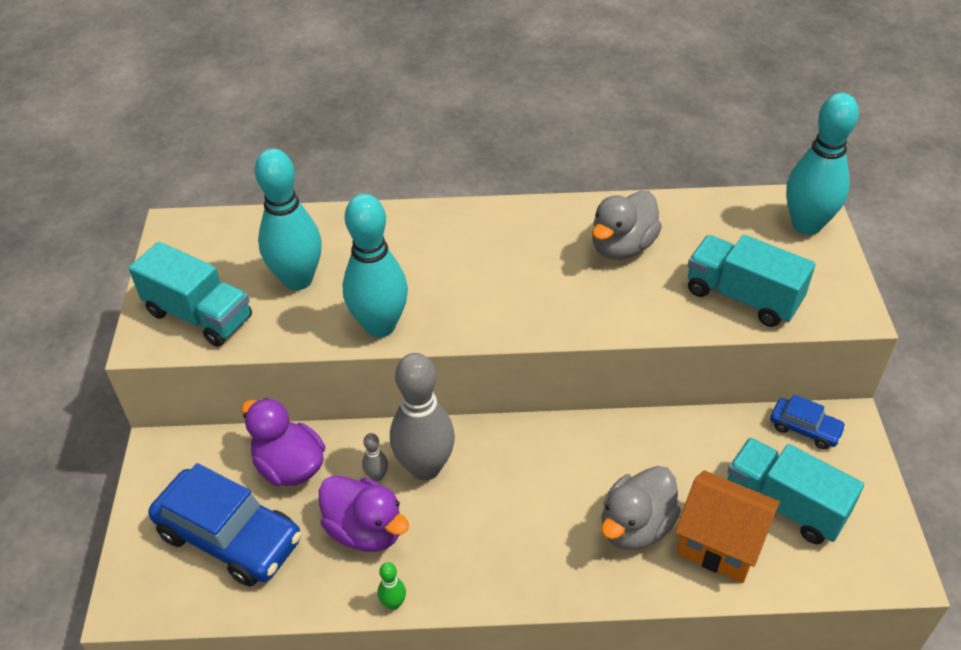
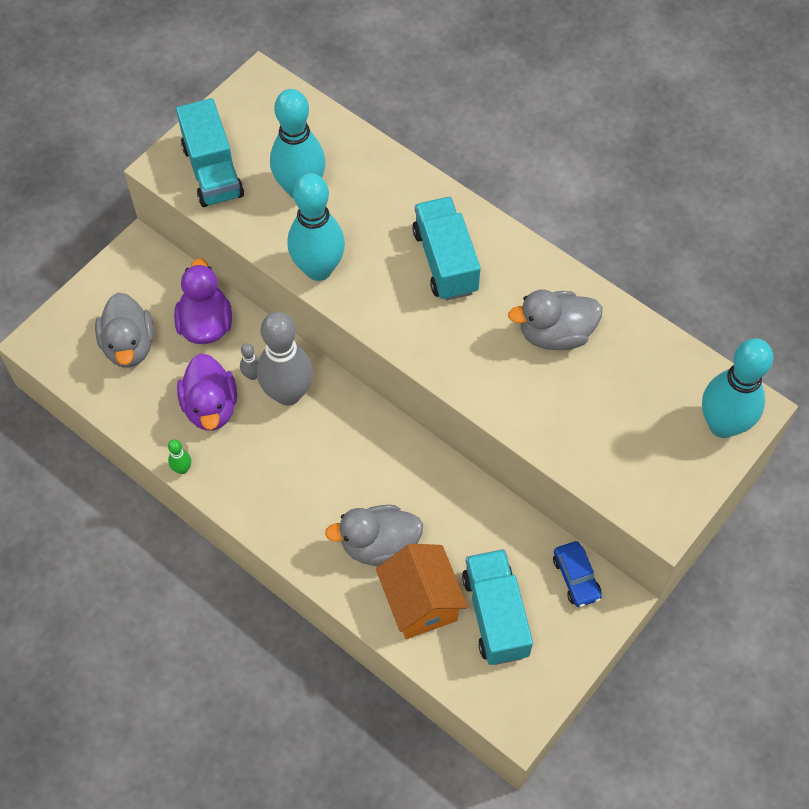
camera: 40 degrees right, 15 degrees up
blue car [148,463,302,587] -> grey duck [95,292,154,368]
turquoise truck [688,235,815,327] -> turquoise truck moved to [412,197,481,301]

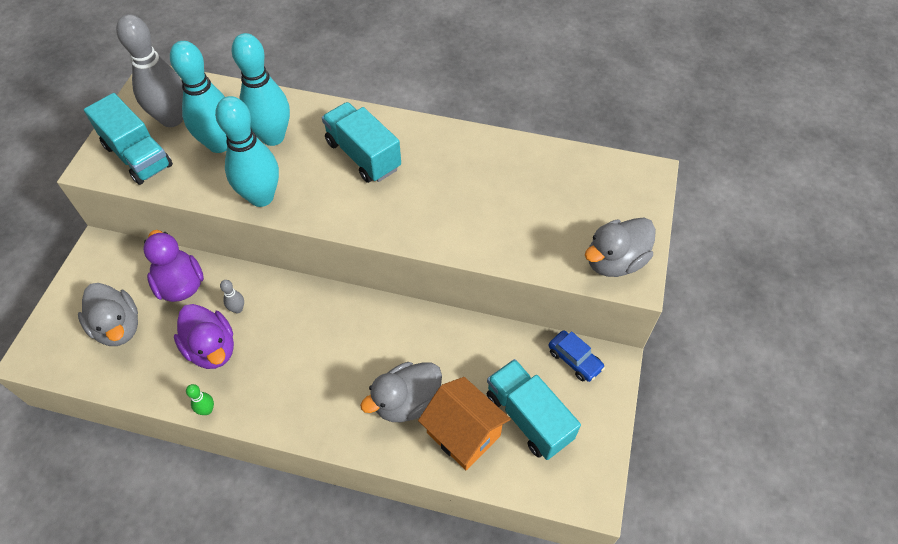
camera: 25 degrees left, 5 degrees down
grey bowling pin [257,312,313,406] -> grey bowling pin moved to [116,14,183,127]
grey duck [508,290,602,350] -> grey duck moved to [585,217,656,277]
turquoise bowling pin [702,338,773,438] -> turquoise bowling pin moved to [232,33,290,146]

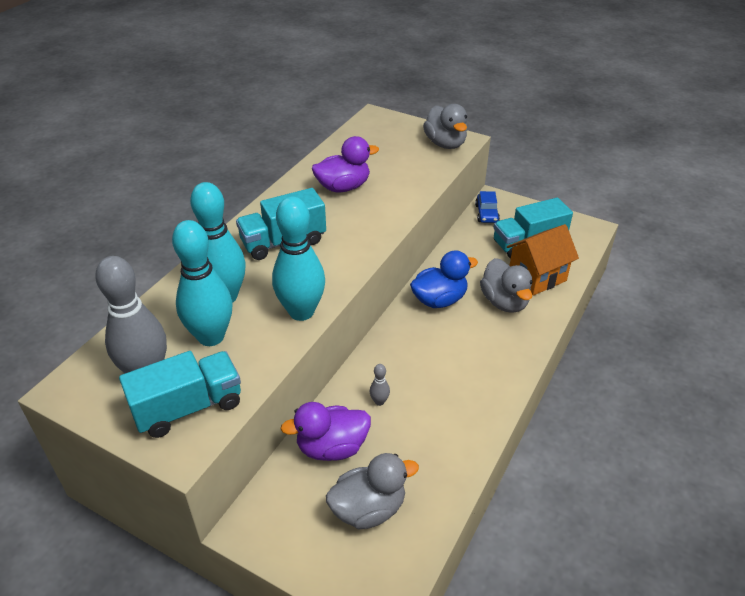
camera: 75 degrees left, 15 degrees down
purple duck [174,304,234,369] -> purple duck moved to [312,136,379,192]
green bowling pin [186,384,214,415] -> none
blue car [548,330,605,382] -> blue car turned 120 degrees clockwise [475,191,500,223]
none -> blue duck [410,250,478,308]

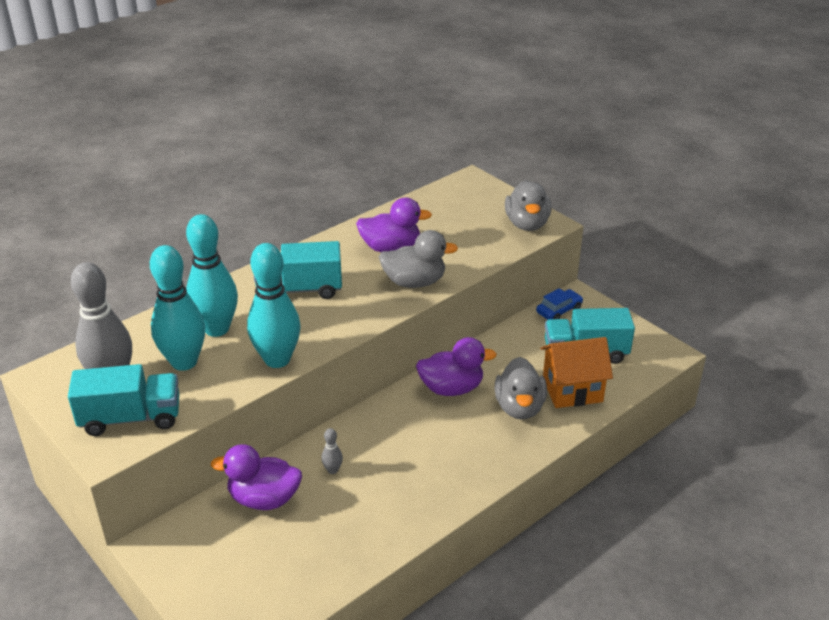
camera: 20 degrees right, 5 degrees down
grey duck [326,453,419,529] -> grey duck moved to [379,230,458,288]
blue duck [410,250,478,308] -> purple duck [416,337,497,396]
blue car [475,191,500,223] -> blue car turned 150 degrees counterclockwise [536,288,583,320]

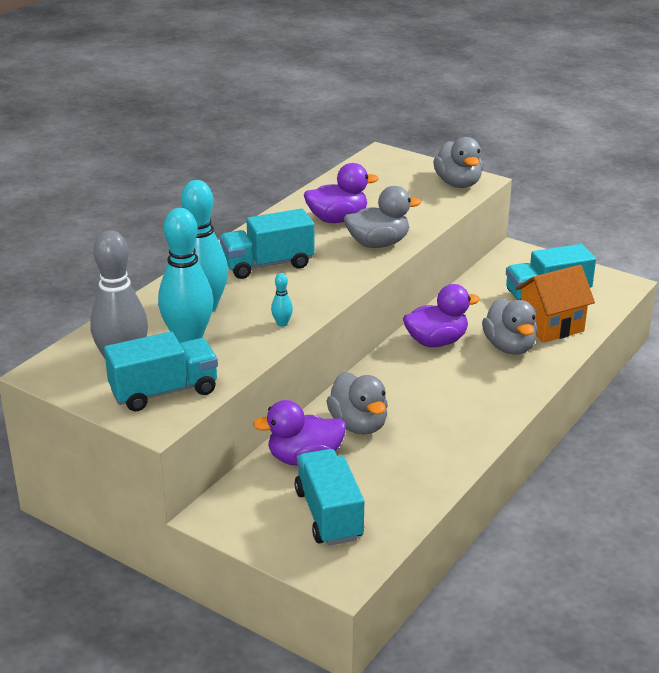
camera: 15 degrees left, 5 degrees down
turquoise bowling pin [247,243,301,368] -> turquoise bowling pin [271,273,293,327], size x0.40
grey bowling pin [321,428,343,474] -> grey duck [327,372,388,435]
blue car [536,288,583,320] -> none
none -> turquoise truck [295,449,364,546]

